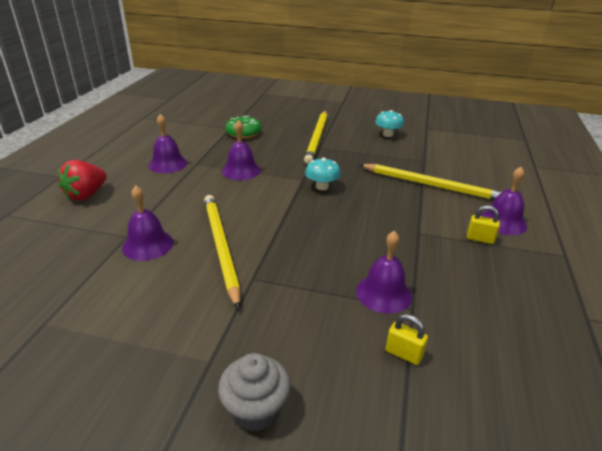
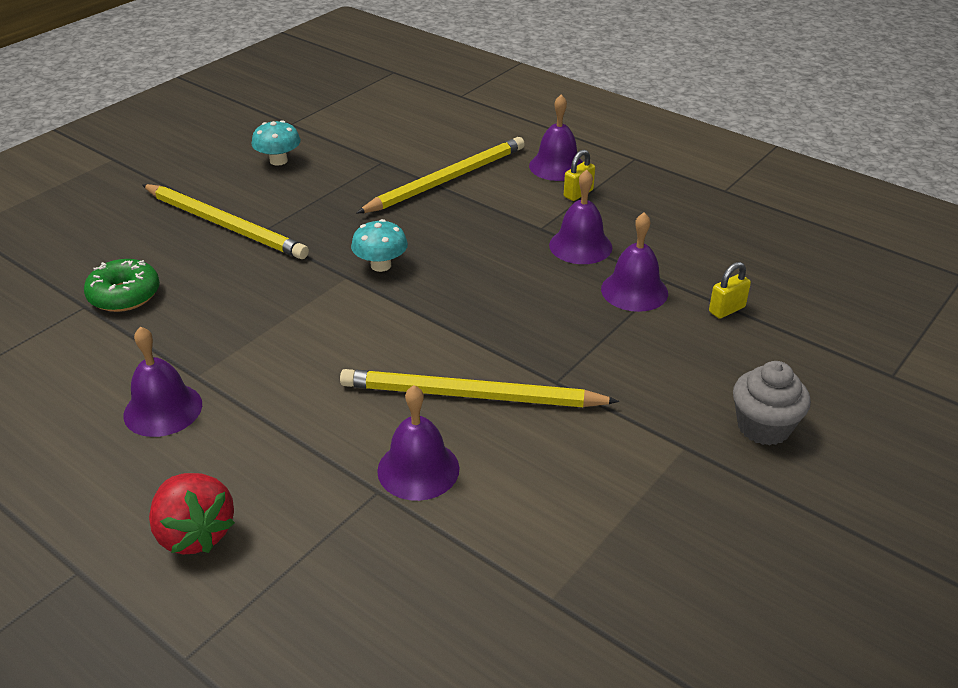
camera: 65 degrees left, 5 degrees up
purple bell [222,120,261,180] -> purple bell moved to [549,170,612,264]

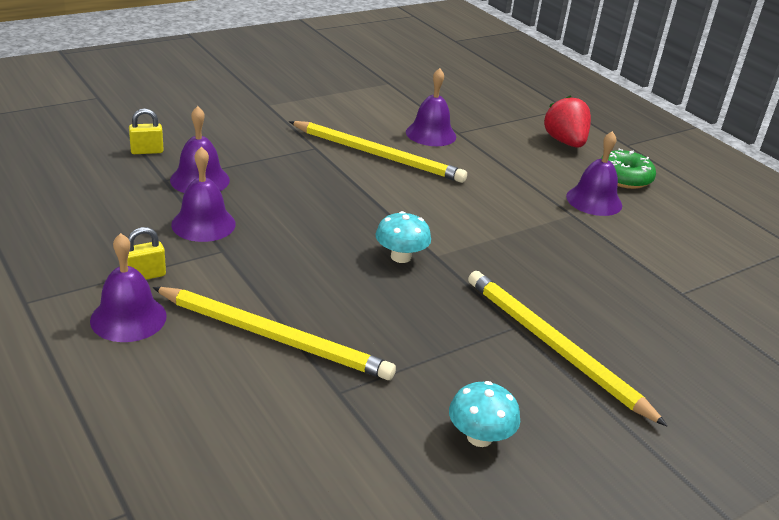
camera: 165 degrees left, 5 degrees down
green donut [84,259,160,312] -> green donut moved to [600,148,656,189]
yellow pencil [357,137,525,213] -> yellow pencil turned 135 degrees counterclockwise [152,287,396,380]
grey cupcake [733,361,811,446] -> none

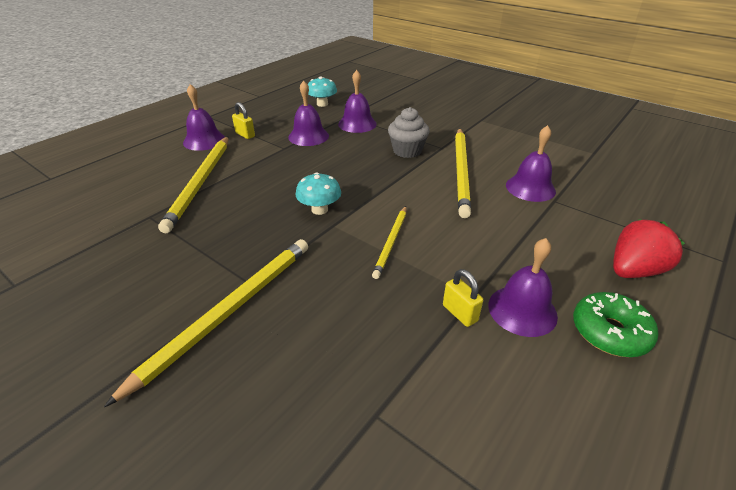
camera: 75 degrees right, 5 degrees up
yellow padlock [129,109,164,154] -> yellow padlock moved to [443,269,483,327]
turquoise mushroom [449,381,520,447] -> turquoise mushroom moved to [308,77,337,107]
none -> yellow pencil [372,206,406,279]
none -> grey cupcake [388,107,430,158]

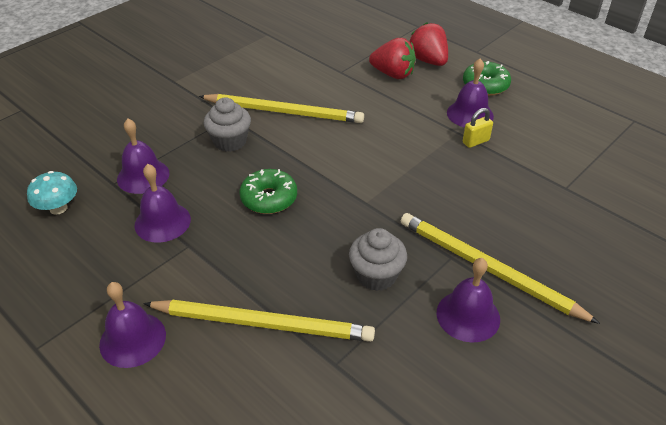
camera: 85 degrees left, 5 degrees up
yellow padlock [232,102,255,139] -> none
turquoise mushroom [296,172,341,215] -> none
yellow pencil [372,206,406,279] -> none
purple bell [506,125,556,202] -> purple bell moved to [437,258,500,342]
none -> green donut [240,169,297,214]
none -> grey cupcake [349,228,407,291]
none -> red strawberry [369,38,416,79]

